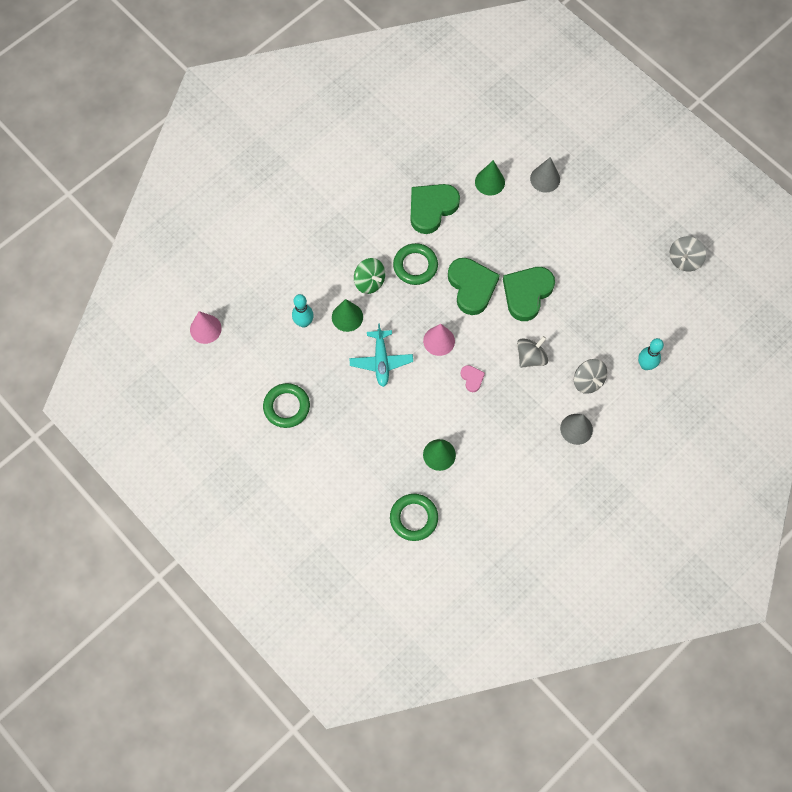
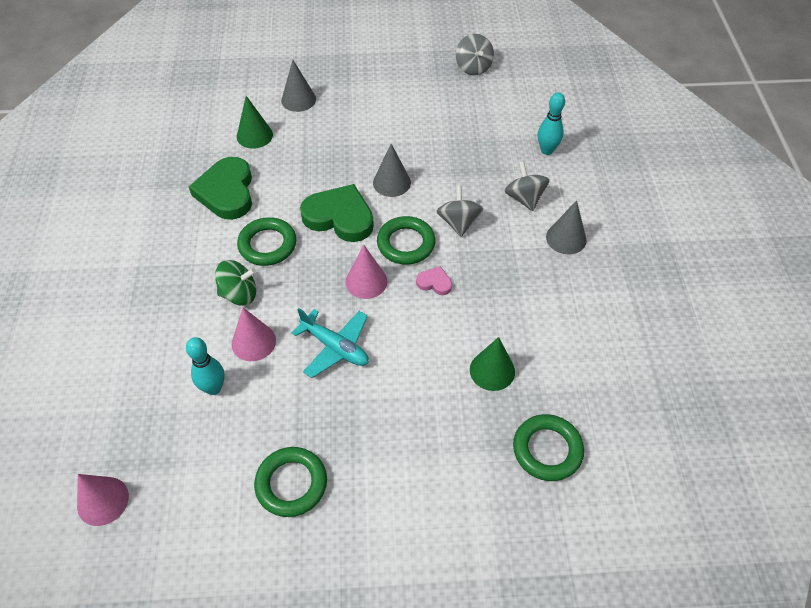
camera: 50 degrees left, 15 degrees down
green cone [332,299,363,332] -> pink cone [232,308,276,361]
green heart [503,267,555,321] -> grey cone [373,144,411,197]
grey spinning top [574,359,607,394] -> grey spinning top turned 120 degrees counterclockwise [505,161,550,211]
none -> green ring [377,216,436,265]

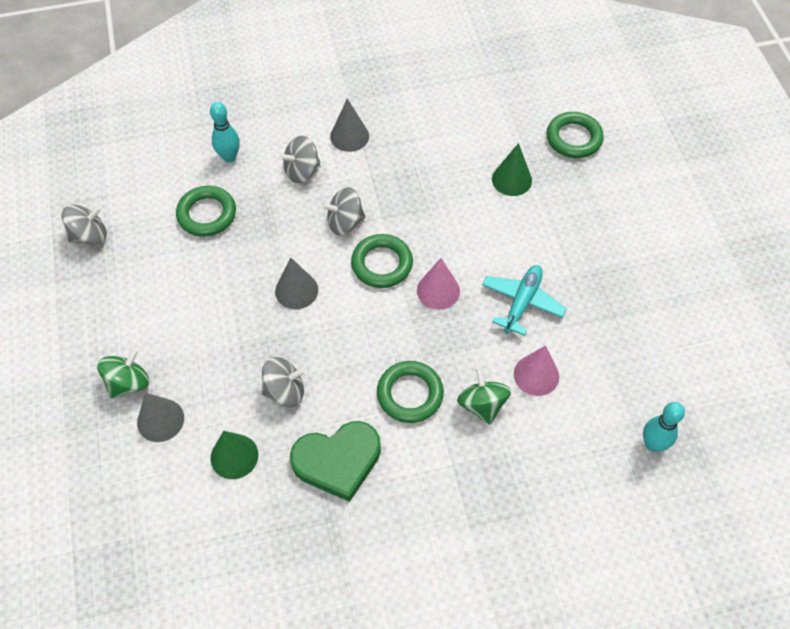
camera: 100 degrees left, 5 degrees up
pink cone [77,474,129,526] -> none
turquoise bowling pin [186,337,225,395] -> turquoise bowling pin moved to [643,402,685,452]
green ring [254,447,327,517] -> green ring moved to [176,186,236,237]
green heart [300,184,374,242] -> none
pink heart [416,266,452,295] -> none
none -> green spinning top [97,348,149,398]
none -> grey spinning top [262,357,306,407]

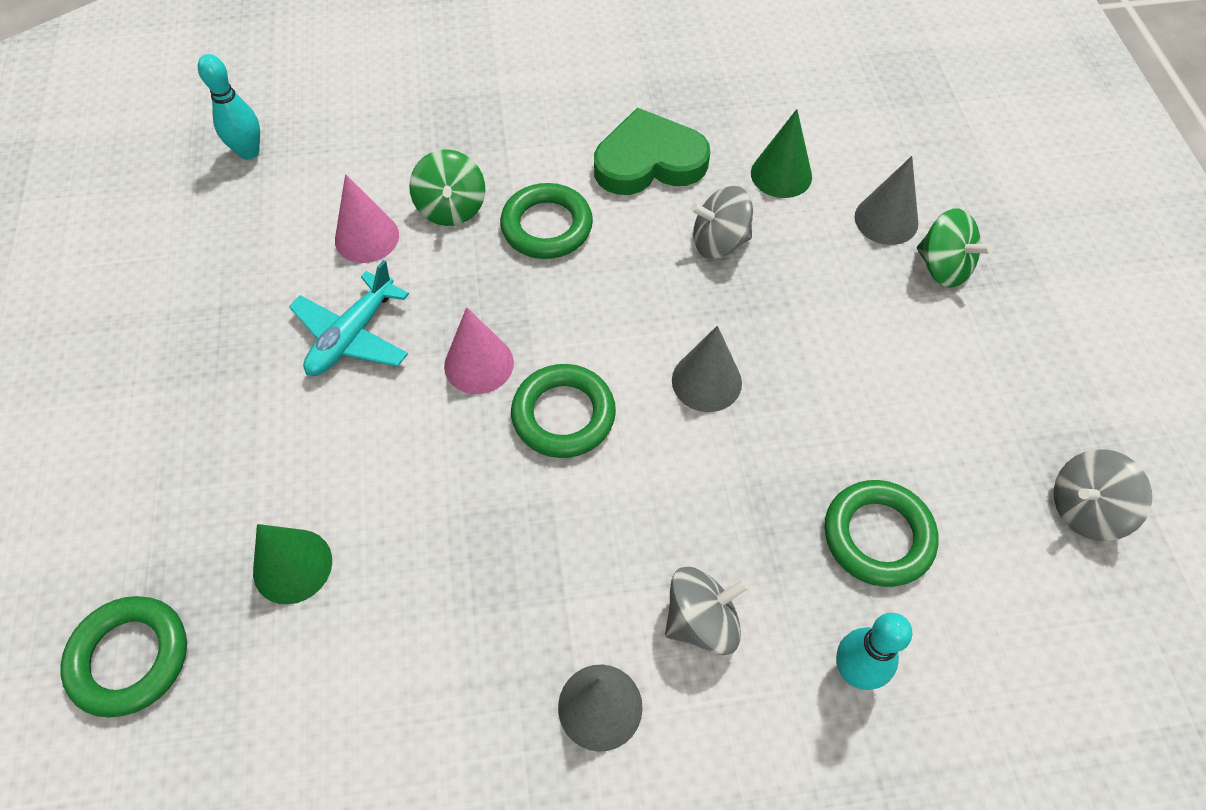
camera: 175 degrees left, 0 degrees up
green spinning top [97,348,149,398] -> green spinning top turned 90 degrees counterclockwise [917,209,993,288]
grey spinning top [322,187,365,235] -> none

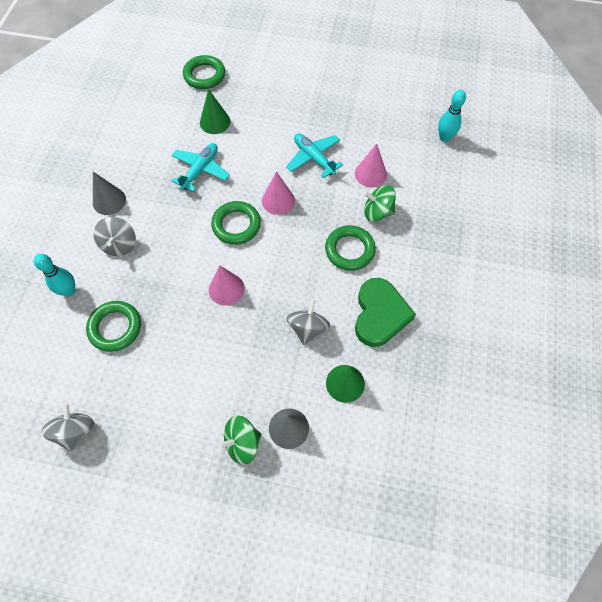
camera: 110 degrees right, 5 degrees up
grey cone [672,326,742,412] -> pink cone [209,265,245,306]
none -> turquoise plane [171,143,230,192]

